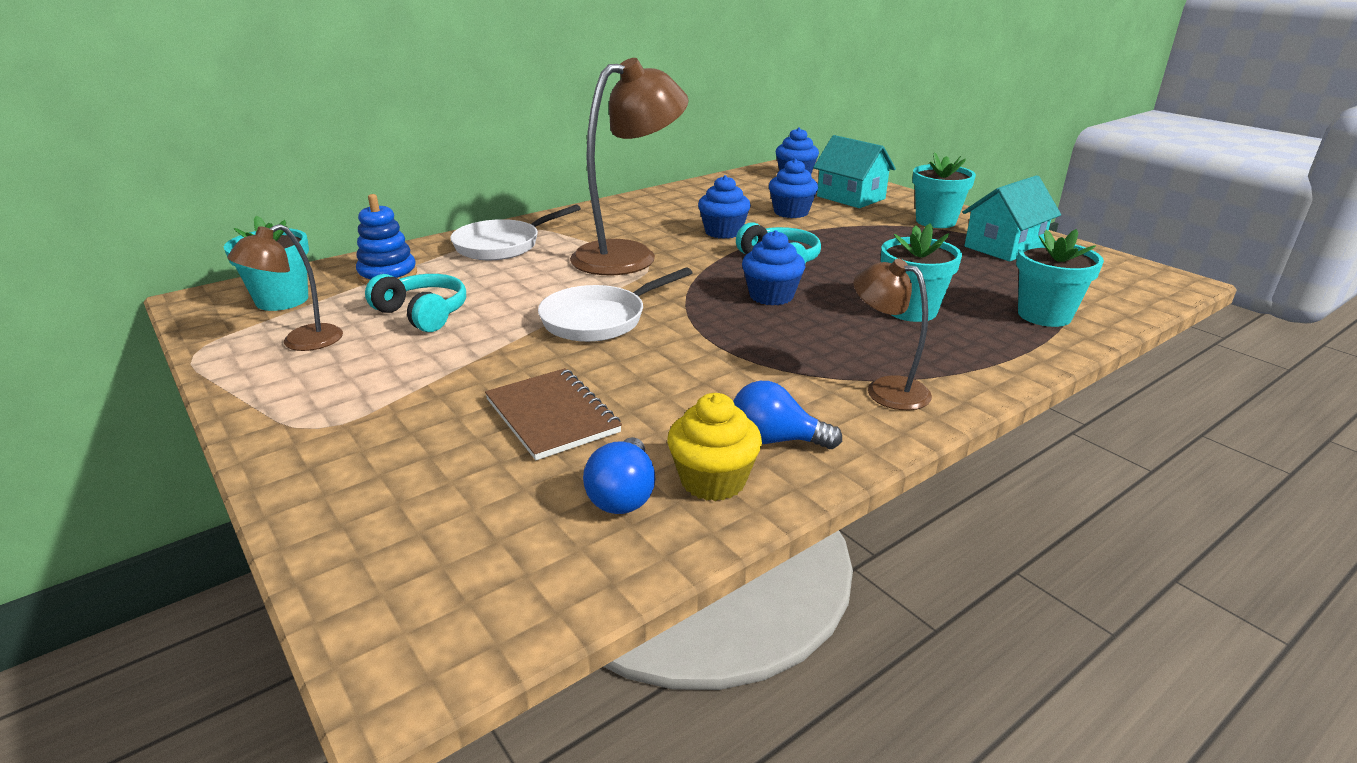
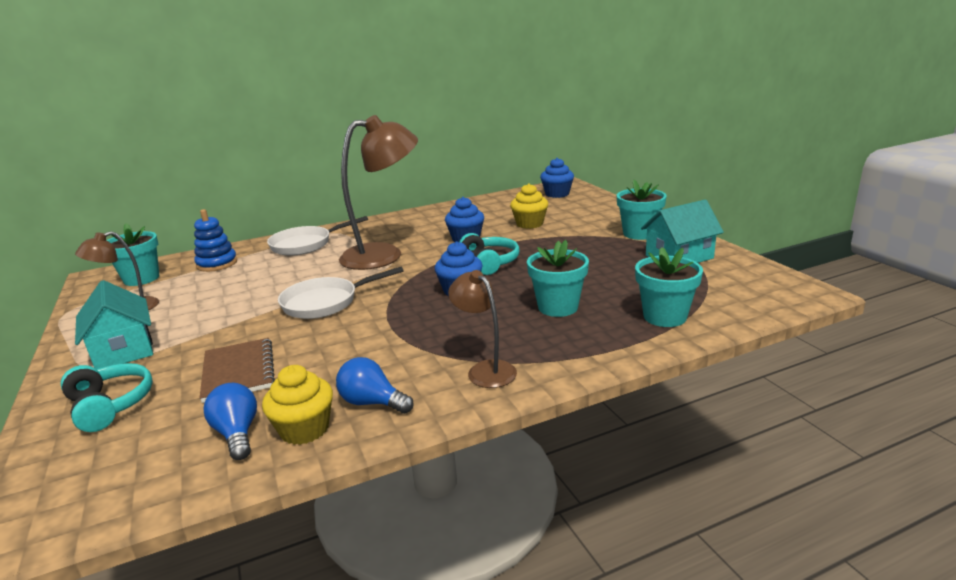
camera: 15 degrees right, 5 degrees down
turquoise headphones [365,274,466,332] -> turquoise headphones moved to [61,363,153,432]
blue light bulb [583,437,655,514] -> blue light bulb turned 135 degrees clockwise [203,383,257,460]
blue cupcake [769,159,818,218] -> yellow cupcake [510,183,548,229]
turquoise house [813,135,896,208] -> turquoise house moved to [75,280,153,369]

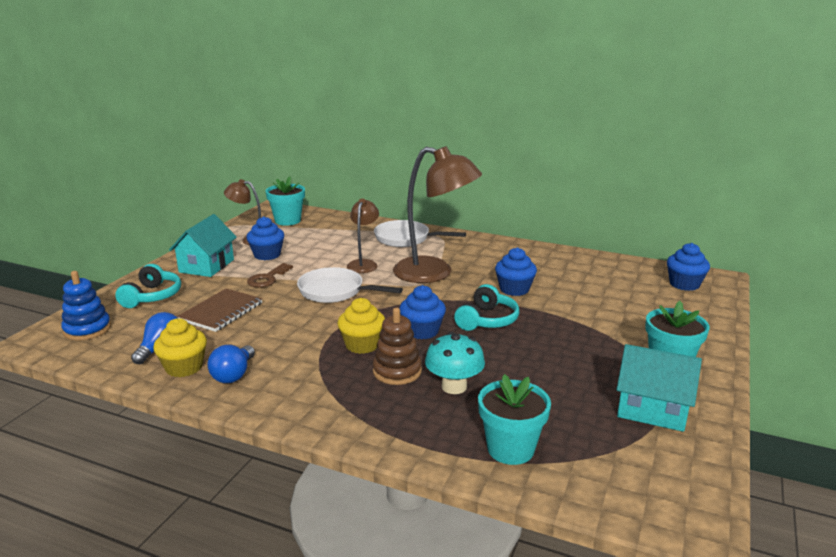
camera: 45 degrees right, 0 degrees up
blue stacking toy [194,209,237,272] -> blue stacking toy moved to [61,271,111,341]
blue light bulb [336,357,414,414] -> blue light bulb turned 150 degrees counterclockwise [207,345,255,383]
brown lamp [448,270,517,388] -> brown lamp moved to [347,198,379,273]
yellow cupcake [510,183,548,229] -> yellow cupcake moved to [337,298,385,354]
turquoise flower pot [527,240,589,317] -> turquoise mushroom [425,332,485,394]
none -> blue cupcake [246,216,284,260]
none -> brown key [247,263,293,288]
none -> brown stacking toy [373,308,422,385]

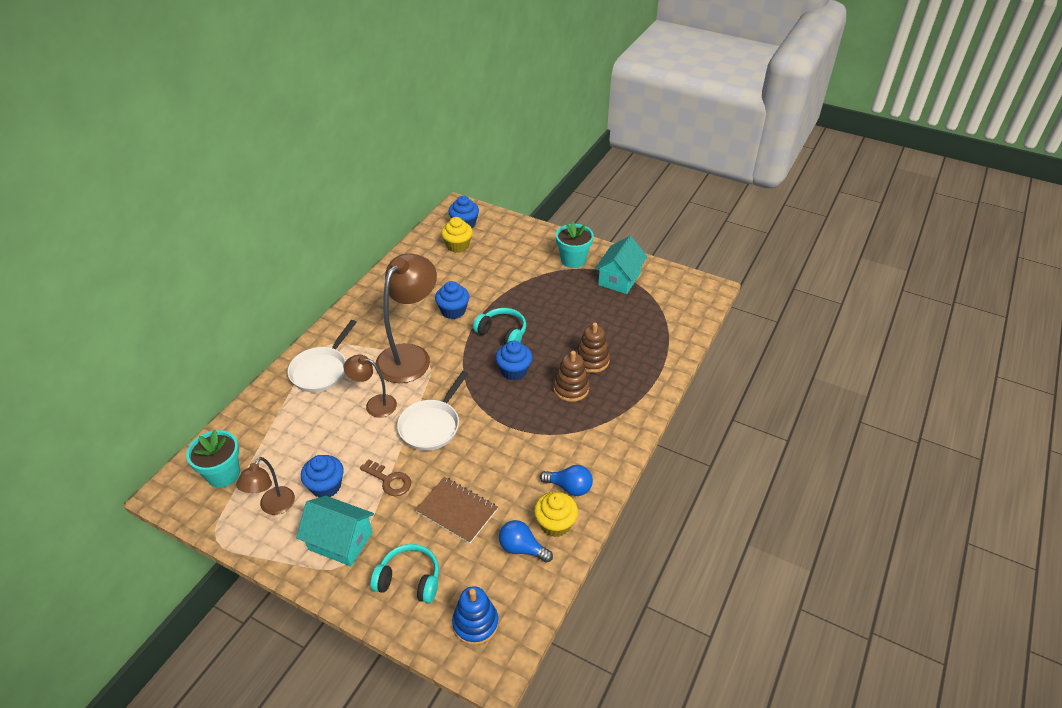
camera: 85 degrees left, 20 degrees up
yellow cupcake [337,298,385,354] -> yellow cupcake moved to [441,217,473,253]
turquoise mushroom [425,332,485,394] -> brown stacking toy [576,323,610,373]
turquoise flower pot [478,374,551,465] -> none

